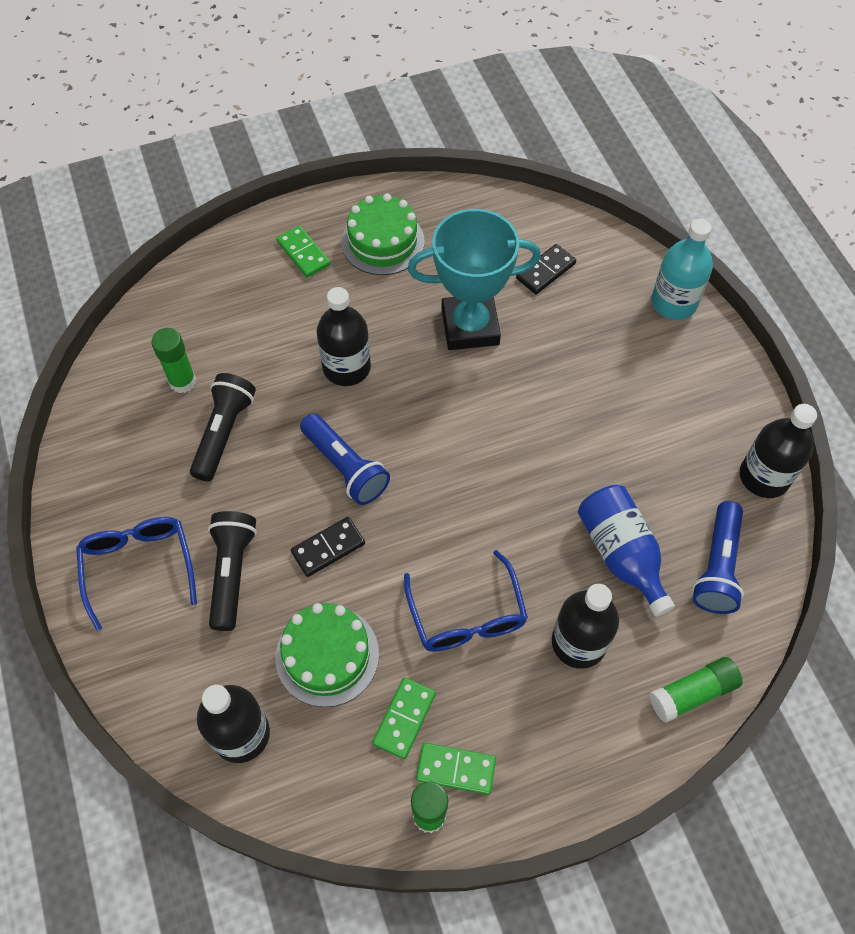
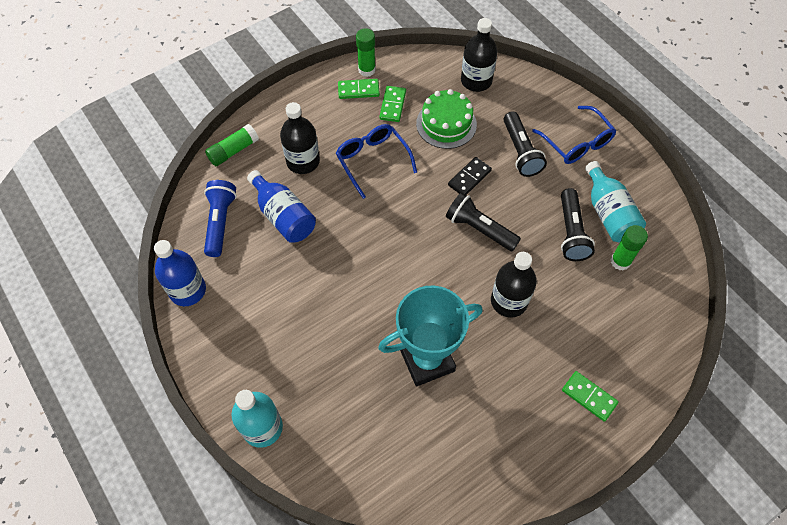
camera: 165 degrees right, 0 degrees up
blue flashlight [300,413,390,505] -> black flashlight [446,192,521,251]
green cake [341,193,425,275] -> none
black domino [516,244,576,294] -> none
black bottle [740,404,817,498] -> blue bottle [154,240,206,306]
none -> turquoise bottle [585,161,646,243]

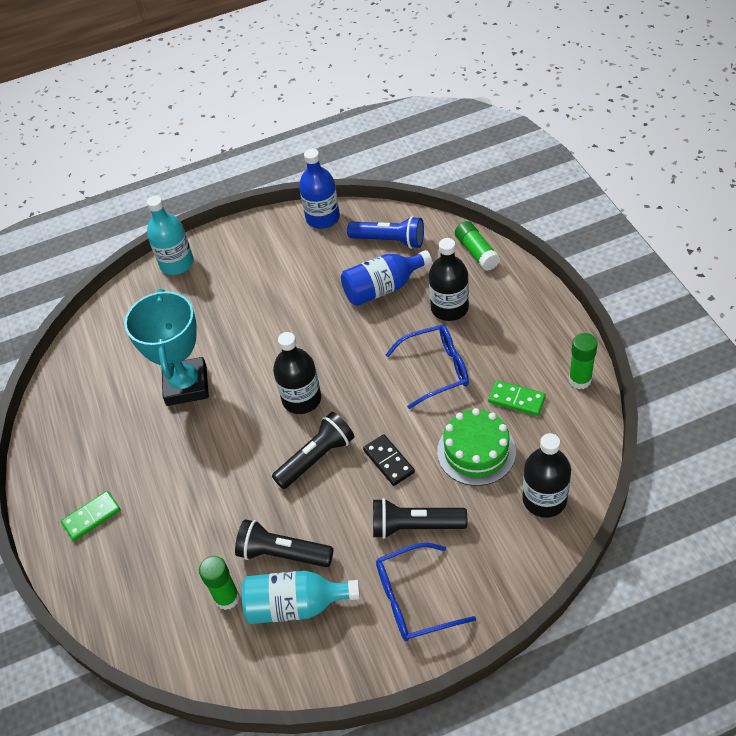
camera: 110 degrees right, 10 degrees down
green domino [338,79,380,99] -> none
black bottle [491,252,537,318] -> black bottle moved to [273,332,321,414]

